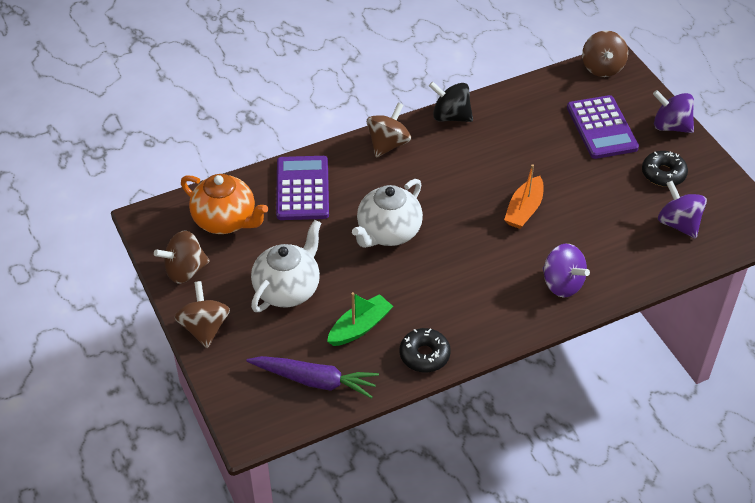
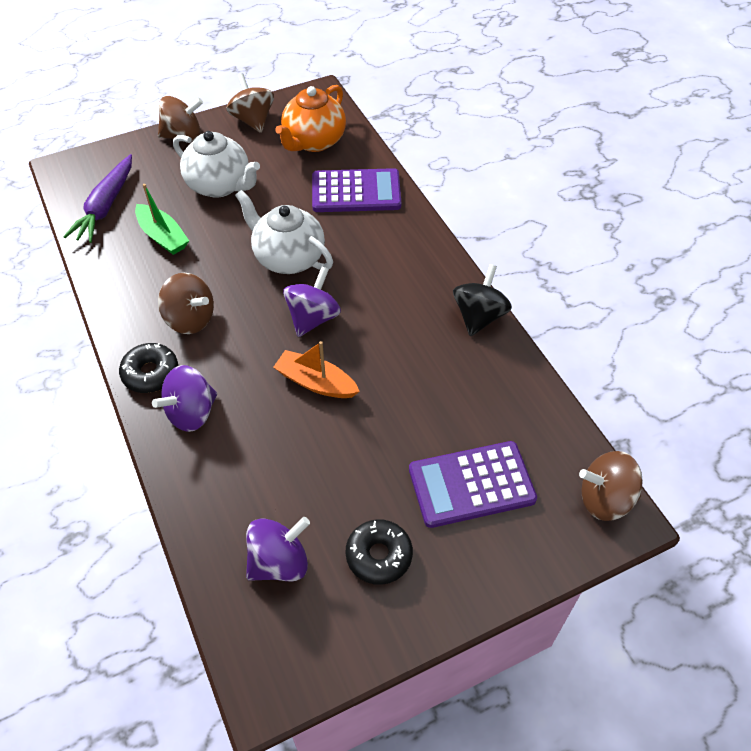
camera: 90 degrees right, 5 degrees up
brown spinning top [367,102,411,158] -> brown spinning top moved to [158,273,214,334]
black donut [400,328,451,372] -> black donut moved to [119,343,178,393]
purple spinning top [653,90,694,133] -> purple spinning top moved to [283,267,341,337]

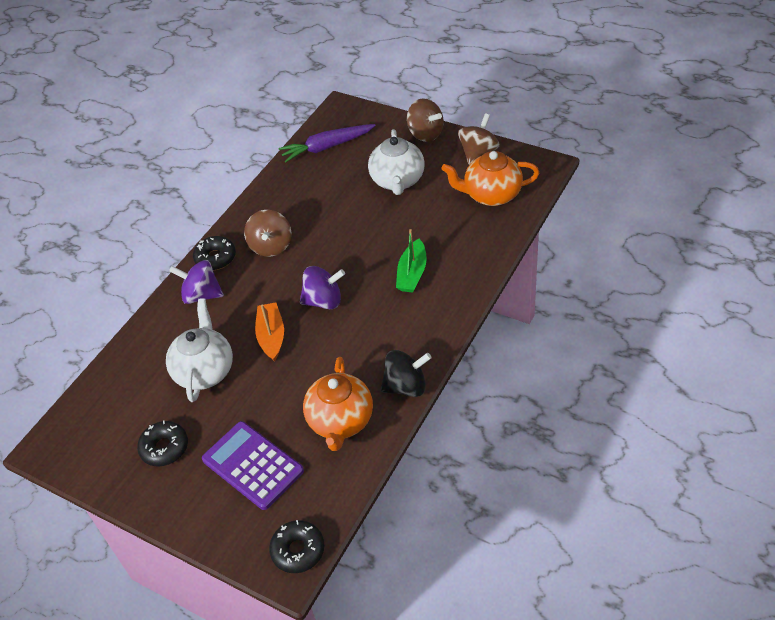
camera: 60 degrees right, 5 degrees down
green boat [135,184,189,255] -> green boat moved to [396,229,427,293]
white teapot [235,190,333,274] -> white teapot moved to [166,299,233,402]
purple spinning top [246,517,310,581] -> none
purple calculator [312,168,401,212] -> none
brown spinning top [579,451,643,521] -> black donut [269,520,324,573]
none -> orange teapot [303,357,373,451]

